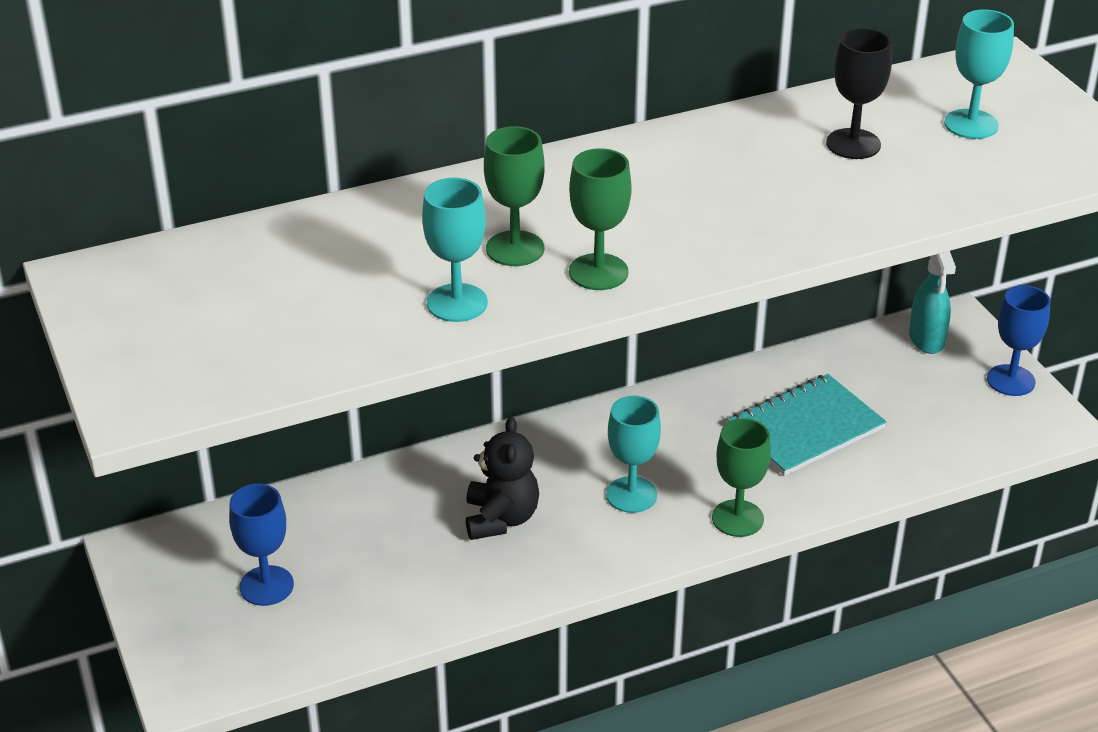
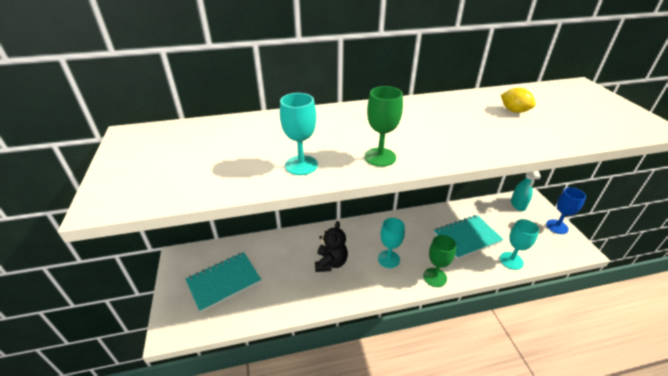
camera: 10 degrees right, 0 degrees up
blue goblet [229,484,294,606] -> turquoise notebook [186,252,261,312]
green goblet [484,126,545,266] -> none
black goblet [826,28,892,159] -> yellow lemon [501,88,536,113]
turquoise goblet [944,9,1014,139] -> turquoise goblet moved to [500,219,539,270]

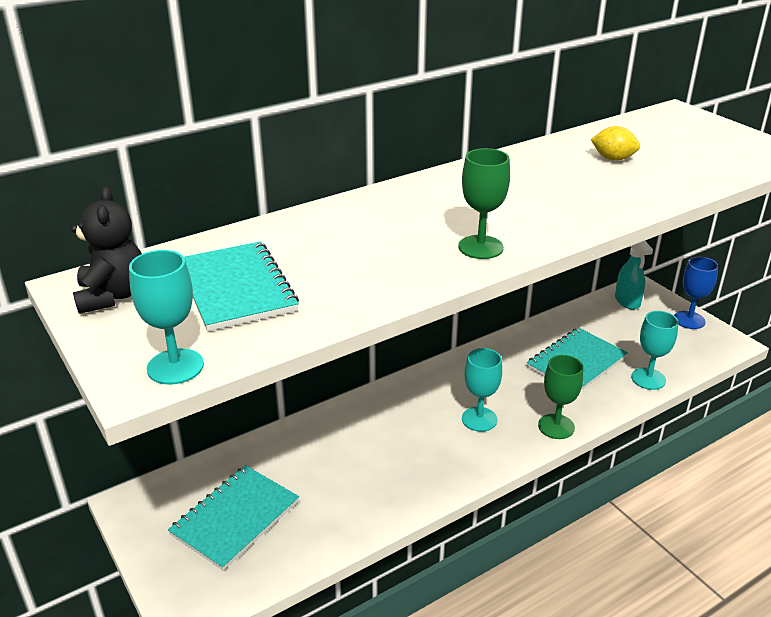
camera: 20 degrees left, 5 degrees down
turquoise goblet [280,93,318,175] -> turquoise goblet moved to [129,250,204,385]
black teddy bear [315,221,348,272] -> black teddy bear moved to [71,187,142,314]
none -> turquoise notebook [184,241,299,331]

